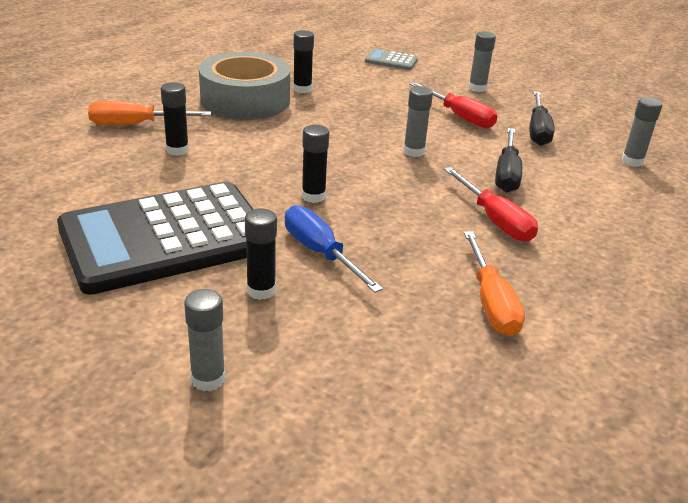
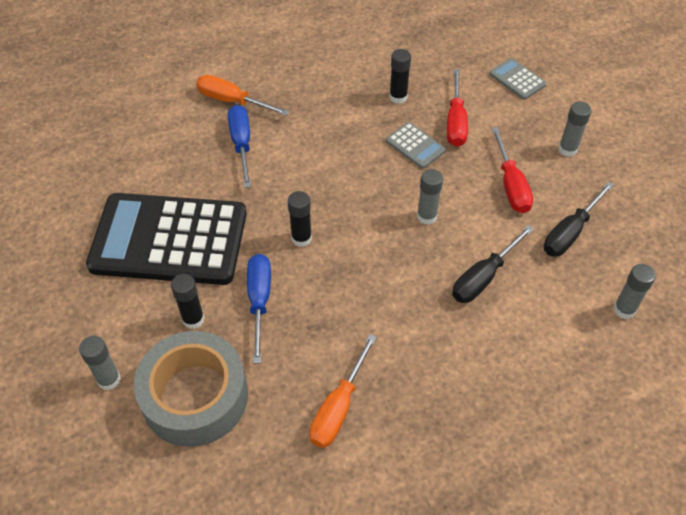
camera: 35 degrees right, 20 degrees up
black glue stick [161,82,189,156] -> blue screwdriver [228,105,251,188]
grey tape [199,52,290,120] -> grey tape moved to [134,331,248,447]
red screwdriver [444,167,538,242] -> red screwdriver moved to [447,69,468,147]
none -> grey calculator [386,122,446,169]

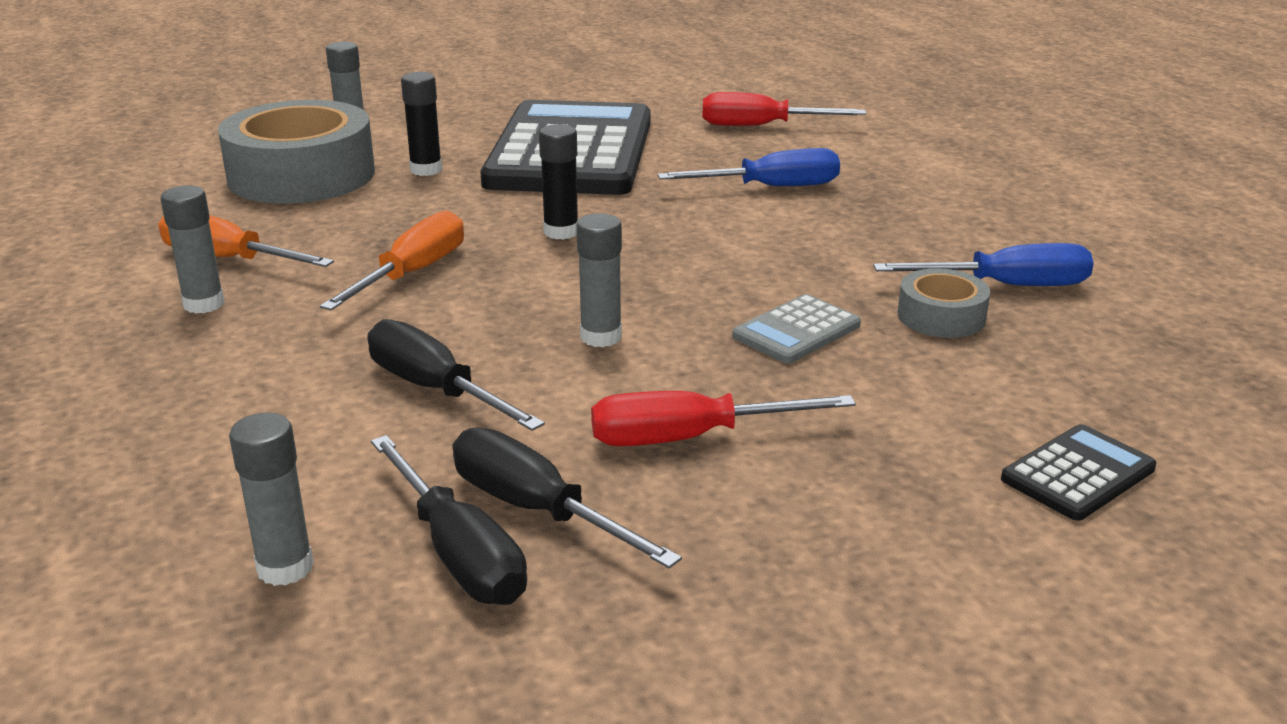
camera: 90 degrees right, 25 degrees down
orange screwdriver [196,75,289,116] -> orange screwdriver moved to [320,210,464,310]
blue screwdriver [247,254,271,364] -> blue screwdriver moved to [873,243,1094,286]
black glue stick [390,49,411,104] -> grey tape [898,268,990,338]
red screwdriver [447,69,468,147] -> red screwdriver moved to [703,92,866,126]
grey calculator [489,58,546,100] -> black calculator [1001,424,1156,521]
grey glue stick [558,101,591,157] -> grey glue stick moved to [160,185,225,314]
none -> black screwdriver [371,435,527,605]

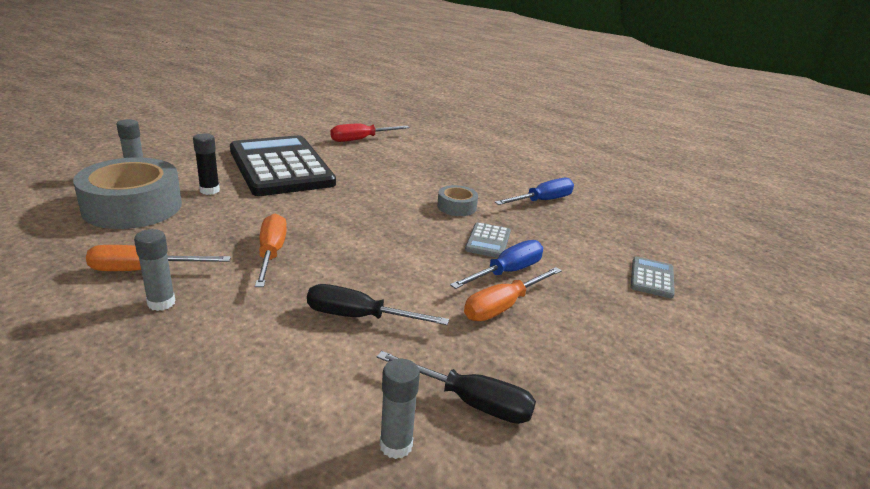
camera: 35 degrees left, 0 degrees up
black screwdriver [453,427,682,568] -> none
black glue stick [539,124,579,240] -> none
grey glue stick [576,213,622,347] -> none
red screwdriver [591,391,856,446] -> orange screwdriver [464,267,562,321]
blue screwdriver [658,148,840,186] -> blue screwdriver moved to [450,240,543,289]
grey tape [898,268,990,338] -> grey tape moved to [437,185,478,216]
black calculator [1001,424,1156,521] -> grey calculator [631,257,675,298]

